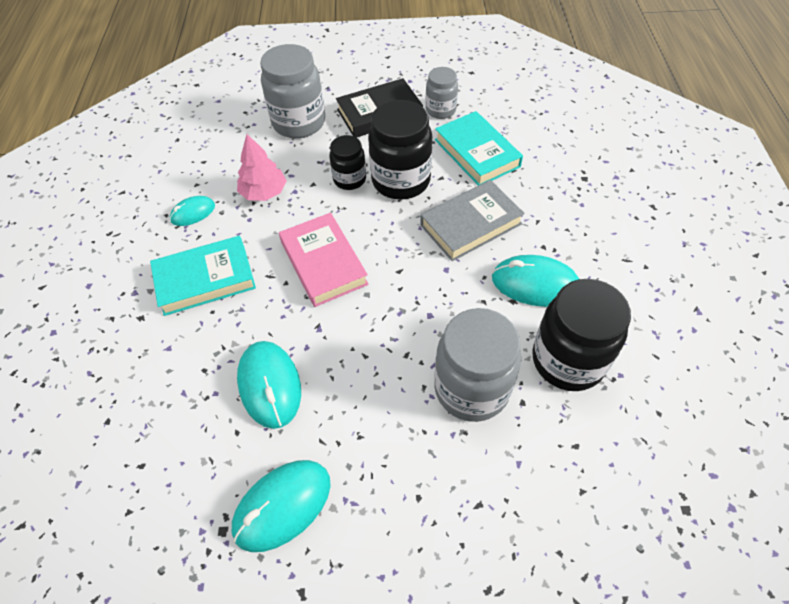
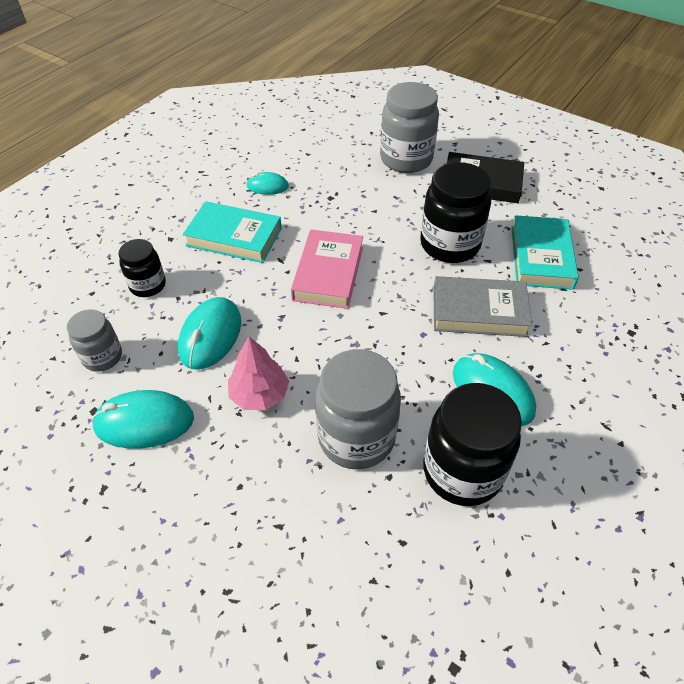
camera: 35 degrees right, 5 degrees down
pink tree [237,134,287,201] -> pink tree moved to [228,337,289,410]
black jar [329,135,366,190] -> black jar moved to [118,239,166,297]
grey jar [426,67,458,119] -> grey jar moved to [67,309,122,372]

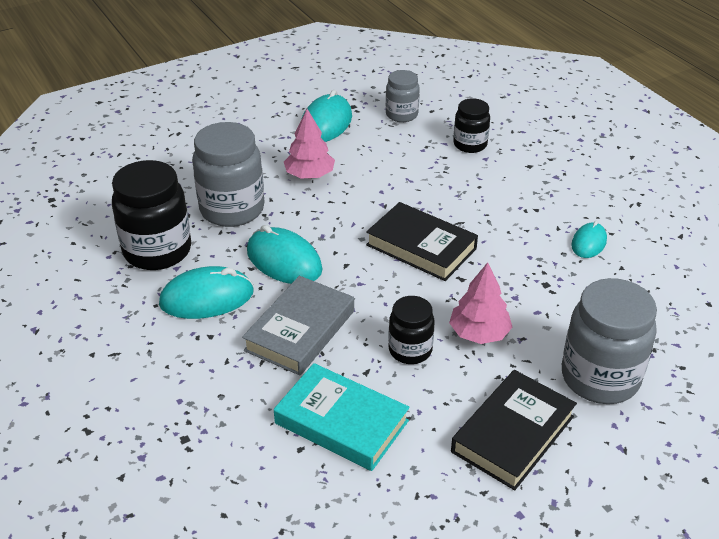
camera: 115 degrees right, 10 degrees down
turquoise mouse [178,297,241,370] -> turquoise mouse moved to [247,225,323,284]
turquoise book [183,201,282,263] -> none
pink book [291,229,363,309] -> black book [366,202,478,281]
black jar [420,162,491,263] -> black jar [388,296,435,364], size x0.57
none -> pink tree [449,262,512,344]

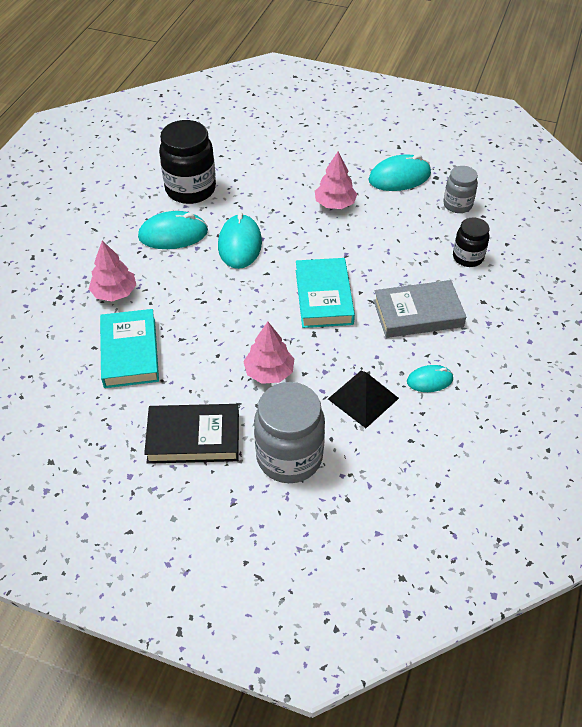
camera: 50 degrees right, 10 degrees up
turquoise mouse [159,266,254,319] -> turquoise mouse turned 45 degrees counterclockwise [138,211,208,249]
grey jar [192,122,265,227] -> none
grey book [242,276,354,375] -> grey book moved to [373,280,466,338]
black book [366,202,478,281] -> turquoise book [296,258,355,328]
black jar [388,296,435,364] -> none
none -> pink tree [89,240,136,301]
none -> black pyramid [328,371,399,428]

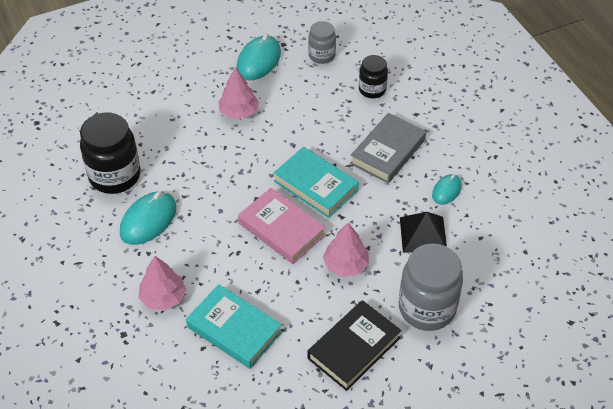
camera: 45 degrees left, 0 degrees up
turquoise mouse [218,212,262,269] -> none
none -> pink book [238,188,326,264]

